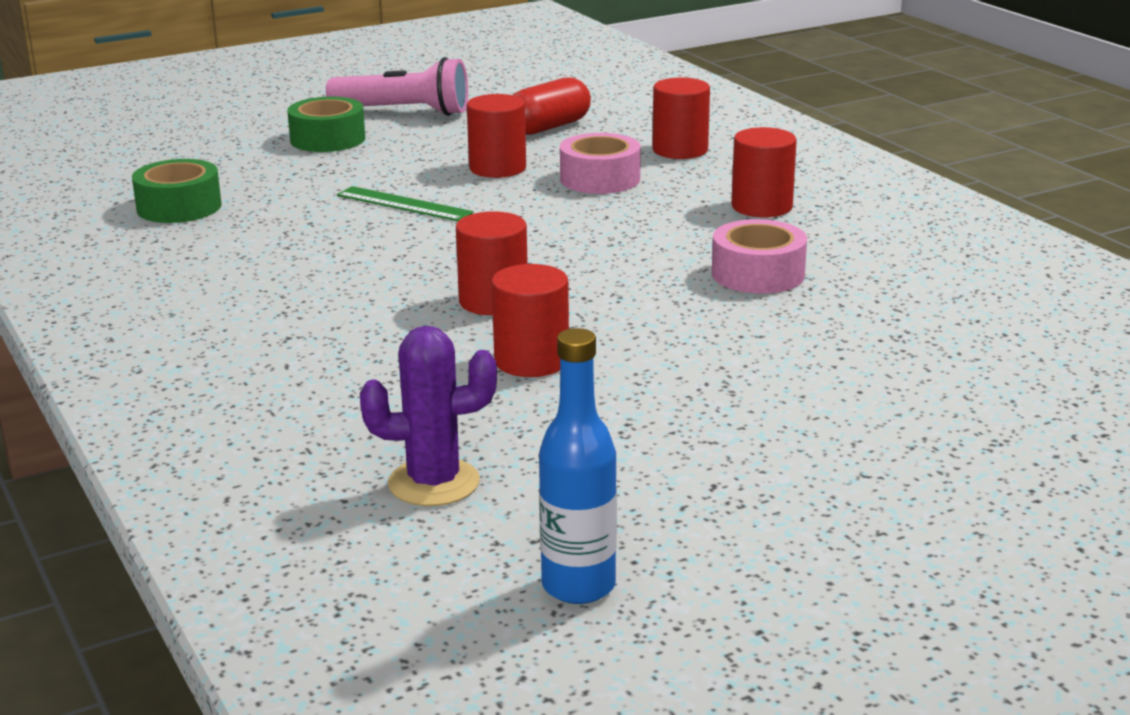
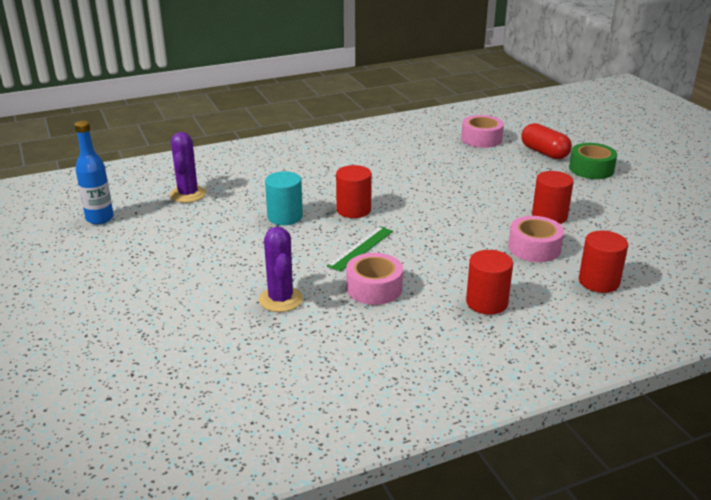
camera: 95 degrees right, 5 degrees up
green tape [132,159,222,223] -> pink tape [461,115,504,148]
pink flashlight [326,57,468,116] -> none
green ruler [337,186,474,221] -> green ruler moved to [327,226,393,272]
red cylinder [492,264,569,377] -> turquoise cylinder [265,171,303,225]
red capsule [513,77,591,135] -> red capsule moved to [521,123,572,159]
none -> purple cactus [259,227,303,312]

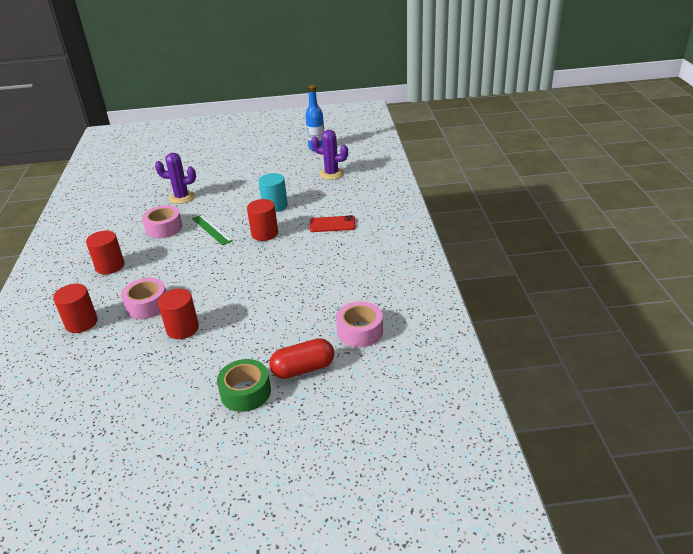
camera: 110 degrees right, 5 degrees up
none -> red phone [310,215,356,232]

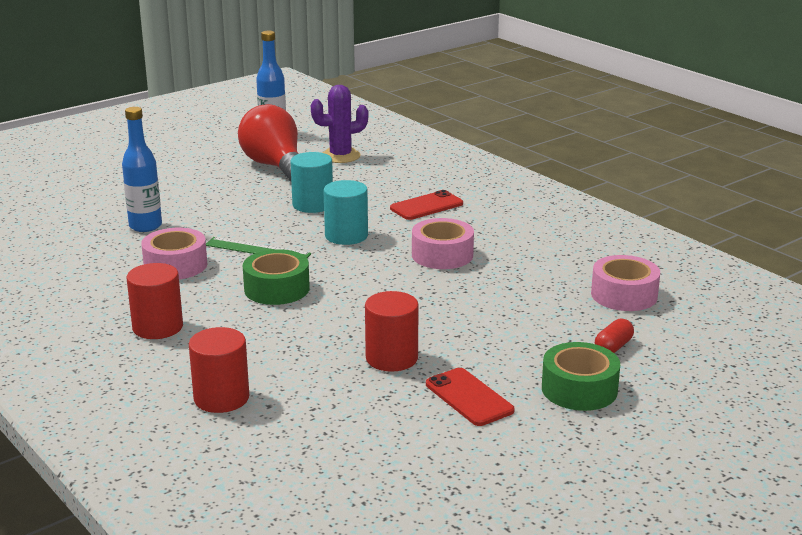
camera: 35 degrees left, 10 degrees down
pink tape [121,278,166,319] -> pink tape moved to [412,218,474,269]
purple cactus [155,153,196,204] -> blue bottle [122,107,162,232]
red cylinder [247,199,278,241] -> turquoise cylinder [324,180,368,245]
red capsule [269,338,334,379] -> red capsule [595,319,634,353], size x0.57
none -> red light bulb [238,104,298,182]
none -> green tape [243,249,310,305]
none -> red phone [426,368,515,426]

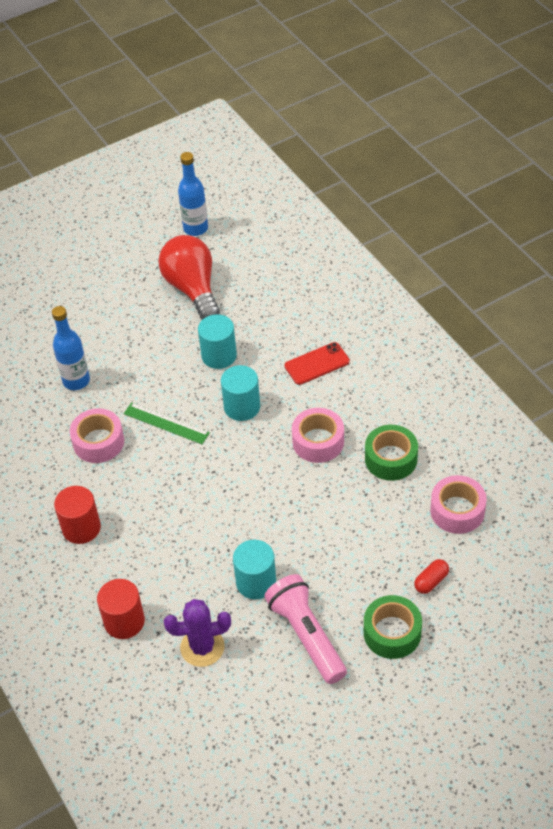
camera: 10 degrees right, 25 degrees up
green tape [243,249,310,305] -> green tape moved to [365,425,418,481]
purple cactus [311,85,368,163] -> purple cactus moved to [164,599,231,667]
red cylinder [365,291,419,372] -> turquoise cylinder [233,540,276,599]
red phone [426,368,515,426] -> pink flashlight [264,574,347,684]

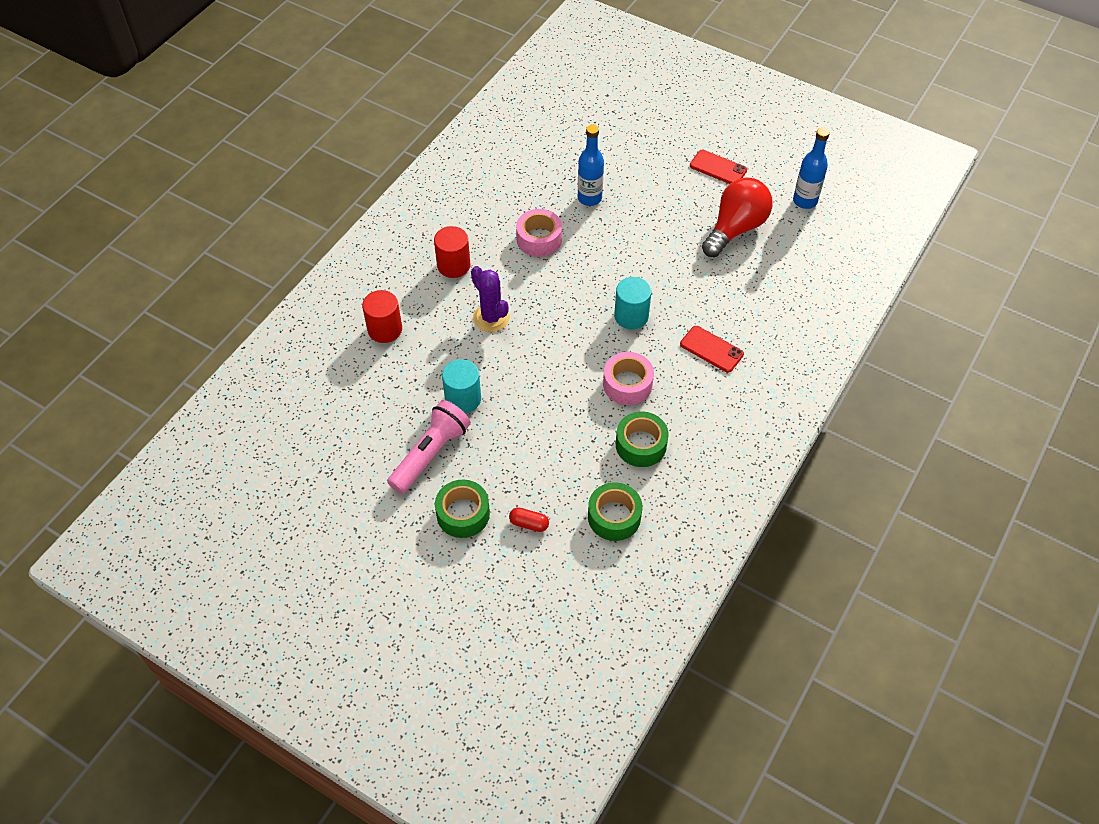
camera: 60 degrees right, 5 degrees up
green ruler [124,402,210,444] -> none
purple cactus [164,599,231,667] -> purple cactus moved to [471,266,510,332]
turquoise cylinder [198,314,237,369] -> none
pink tape [430,475,487,534] -> green tape [588,482,642,541]
none -> red phone [690,150,747,184]

